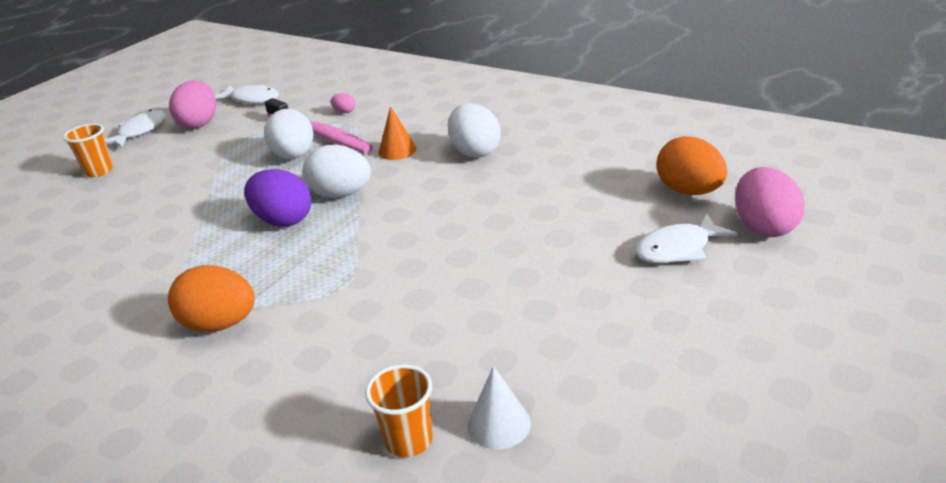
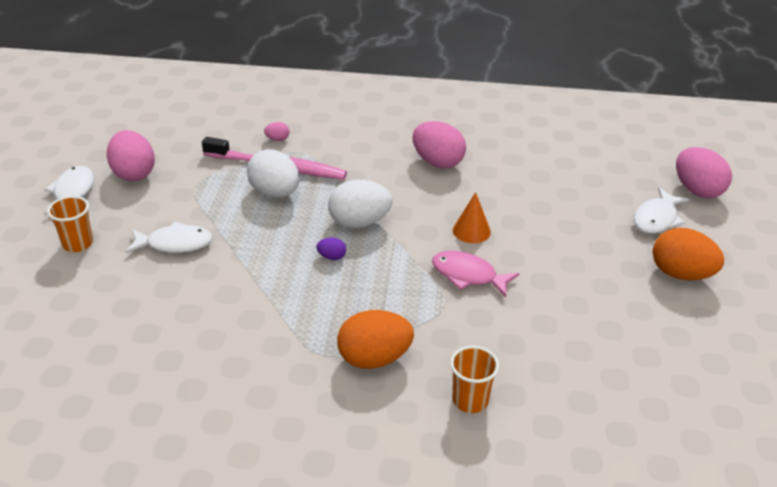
camera: 30 degrees left, 5 degrees up
white fish [215,84,279,104] -> white fish moved to [126,222,213,253]
purple egg [244,169,311,227] -> purple egg [317,238,346,260], size x0.45
orange cup [365,364,433,457] -> orange cup moved to [450,346,499,413]
orange cone [379,106,417,160] -> orange cone moved to [453,192,491,243]
white egg [448,103,501,158] -> pink egg [412,121,466,168]
white cone [468,366,531,449] -> none
orange egg [657,136,727,195] -> orange egg moved to [653,228,724,280]
none -> pink fish [432,251,519,297]

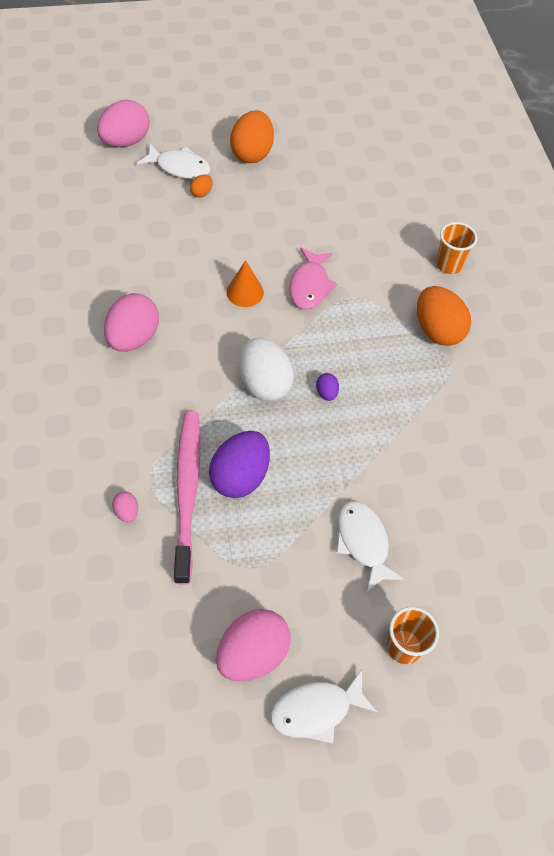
camera: 110 degrees left, 20 degrees up
white egg [247,149,300,197] -> purple egg [209,431,270,498]
none -> orange egg [190,174,213,198]

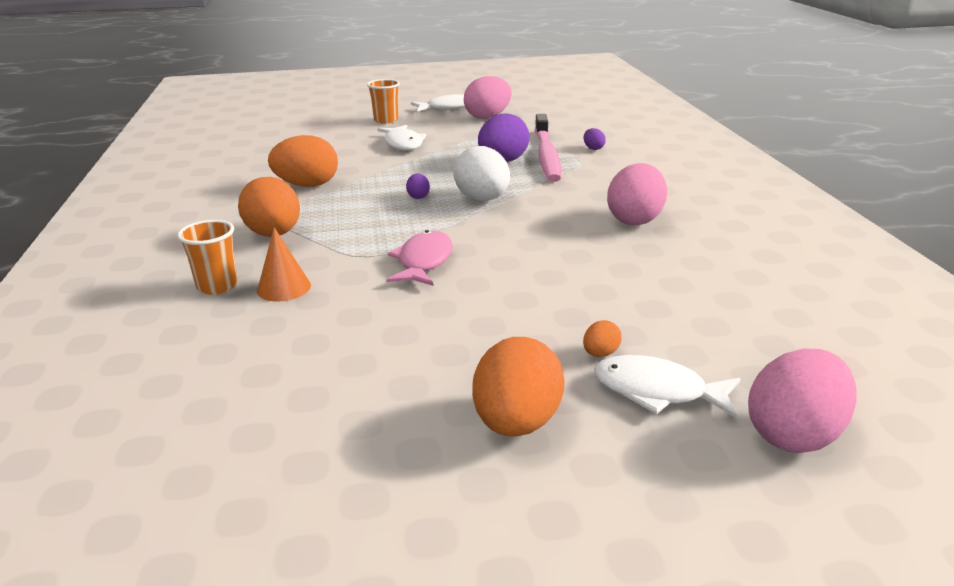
camera: 175 degrees left, 30 degrees down
pink egg [112,491,138,522] -> purple egg [584,128,606,150]
orange cone [226,260,264,307] -> orange cone moved to [257,227,311,302]
none -> orange egg [268,135,338,187]

